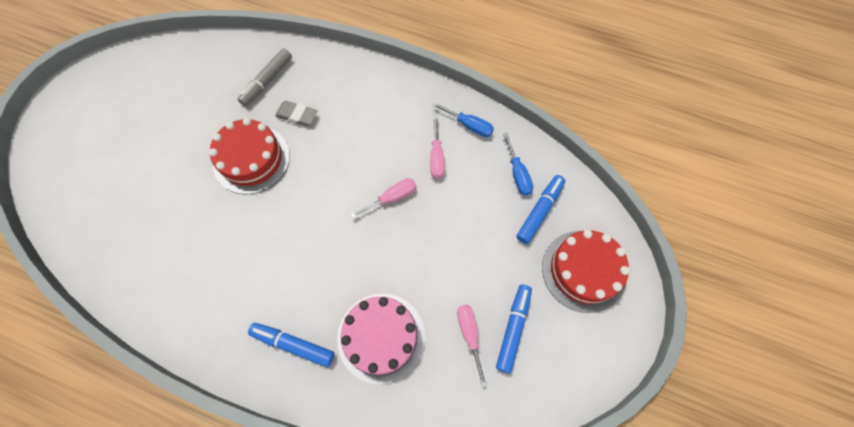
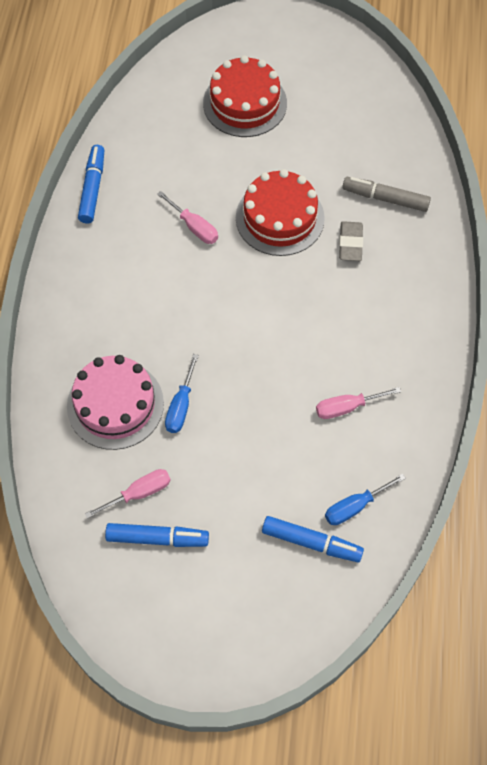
camera: 75 degrees right, 5 degrees down
blue marker [248,323,334,367] -> blue marker moved to [78,145,104,223]
pink screwdriver [350,178,416,218] -> pink screwdriver moved to [157,191,218,244]
blue screwdriver [432,102,494,137] -> blue screwdriver moved to [165,354,199,433]
red cake [542,230,630,313] -> red cake moved to [203,55,287,137]

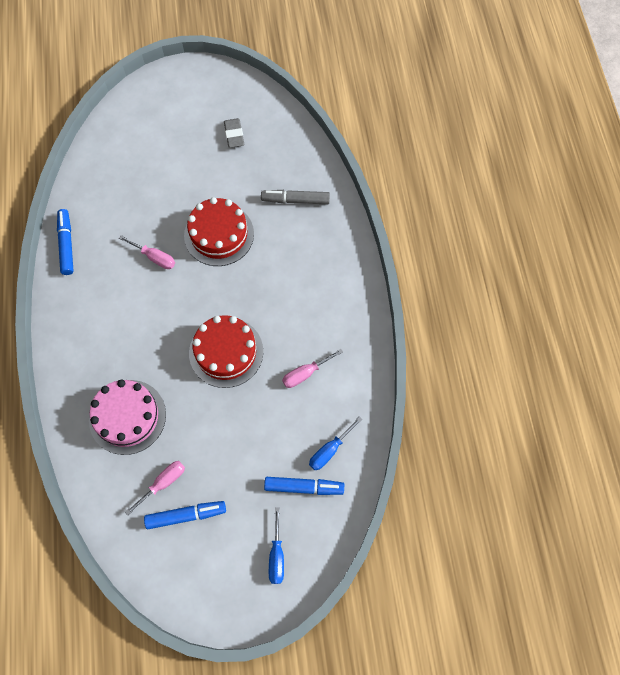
camera: 15 degrees left, 5 degrees up
blue screwdriver [165,354,199,433] -> blue screwdriver moved to [269,507,284,584]
red cake [203,55,287,137] -> red cake moved to [189,315,263,388]
grey eraser [339,221,363,261] -> grey eraser moved to [224,118,244,148]

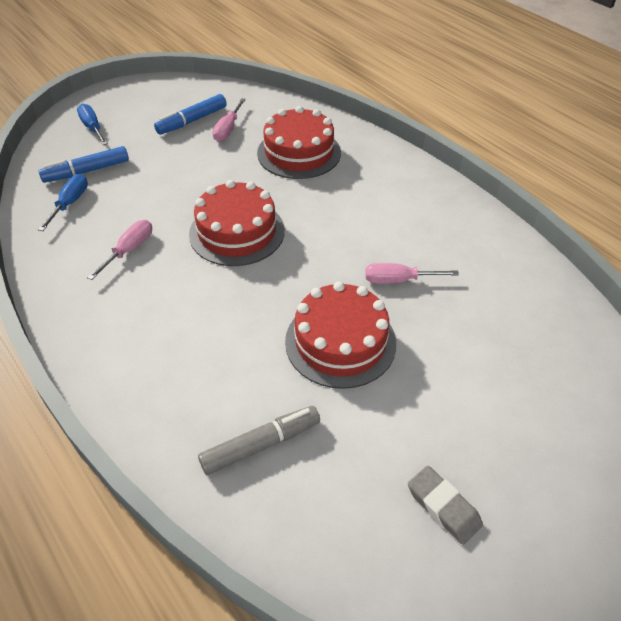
camera: 150 degrees right, 20 degrees down
blue marker [57,209,74,275] -> none
pink cake [89,379,166,455] -> red cake [257,106,341,179]

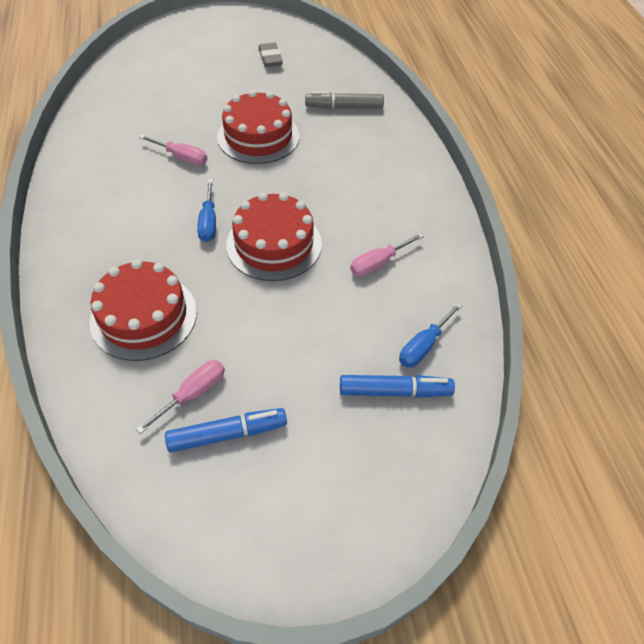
camera: 155 degrees left, 5 degrees up
blue screwdriver [77,104,108,145] -> blue screwdriver moved to [197,179,216,242]

